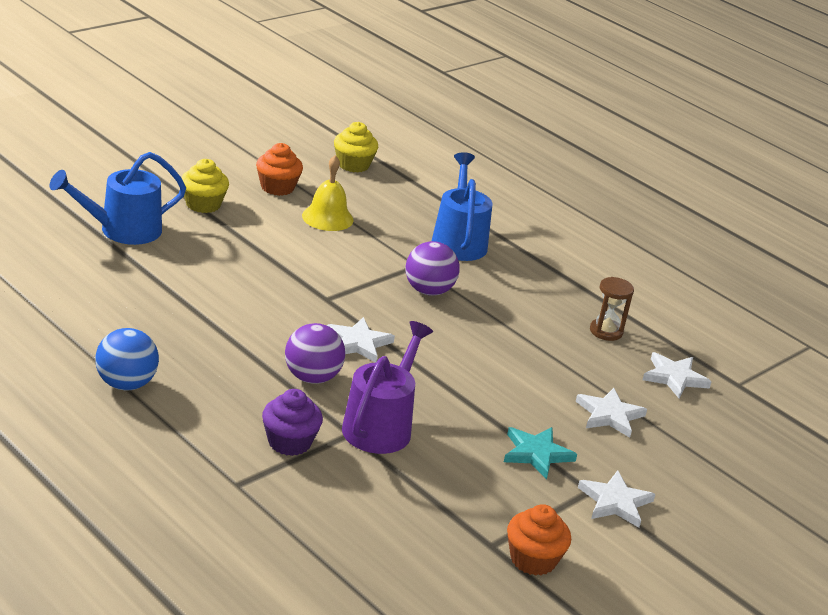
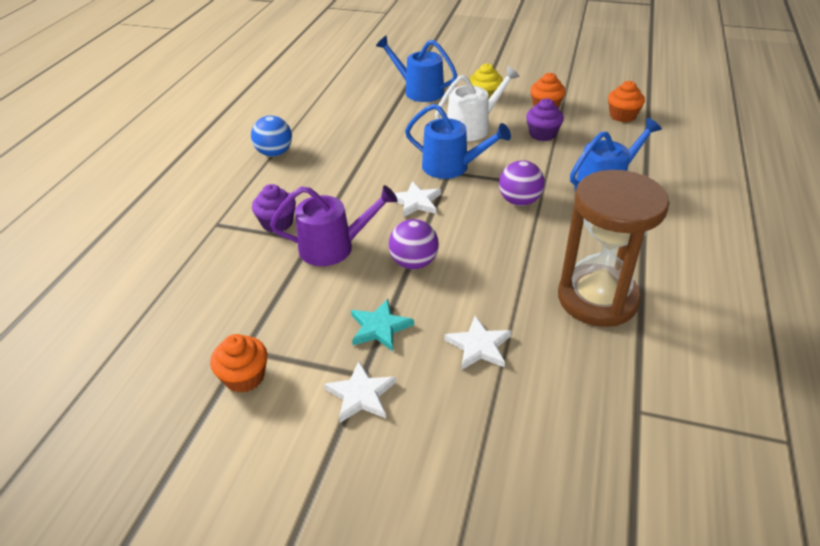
camera: 65 degrees right, 10 degrees up
purple ball [285,323,345,384] -> purple ball moved to [389,219,439,270]
yellow bell [302,155,354,231] -> purple cupcake [526,98,564,141]
yellow cupcake [334,122,378,172] -> orange cupcake [608,81,645,122]
brown hourglass [590,277,634,341] -> brown hourglass [558,170,670,327], size x2.44
white star [642,352,711,398] -> none
none -> blue watering can [405,104,511,179]
none -> white watering can [435,66,520,141]

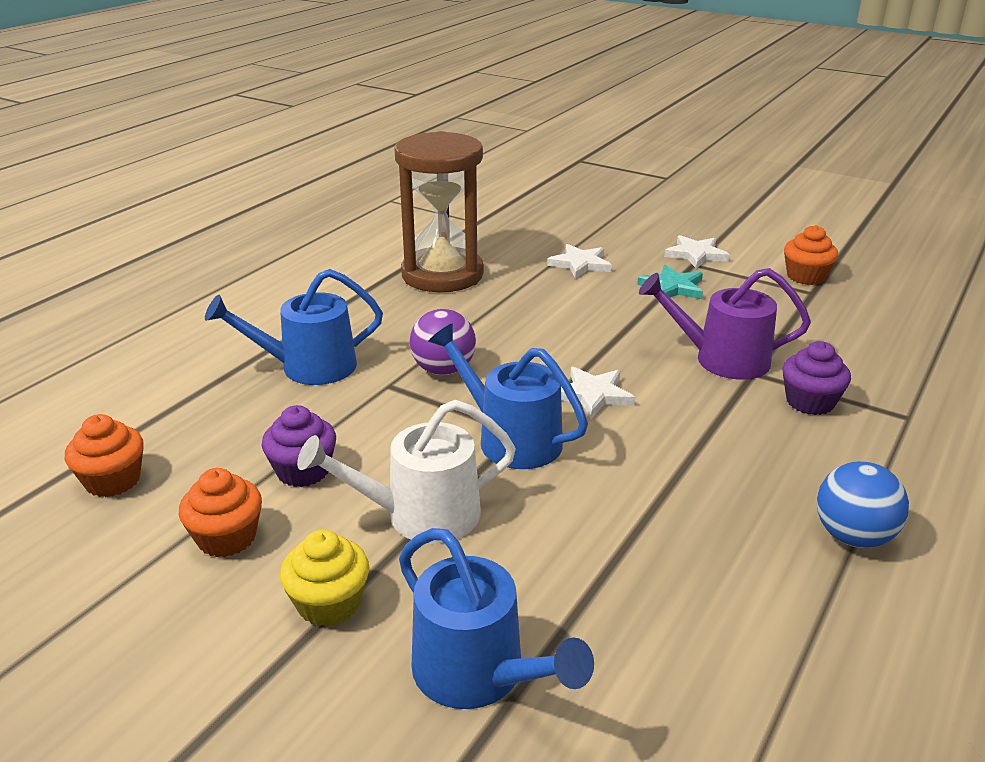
camera: 165 degrees left, 10 degrees down
purple ball [389,219,439,270] -> none

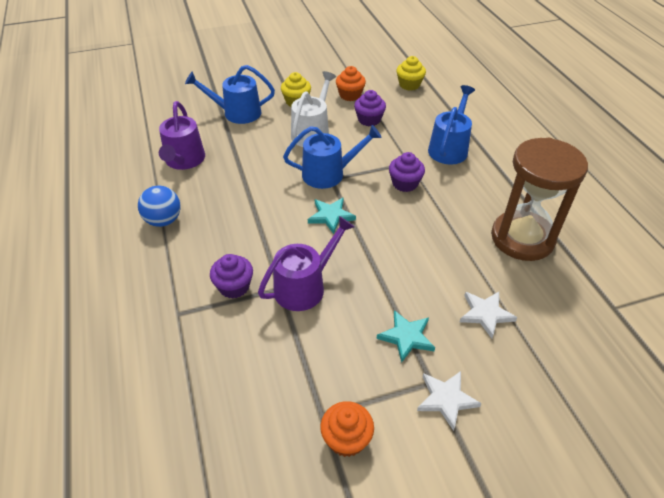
camera: 130 degrees right, 15 degrees up
orange cupcake [65,414,144,497] -> yellow cupcake [397,56,426,91]
purple ball [410,309,476,375] -> purple cupcake [389,152,425,192]
white star [561,367,635,419] -> turquoise star [308,198,356,234]
none -> purple watering can [159,101,205,170]

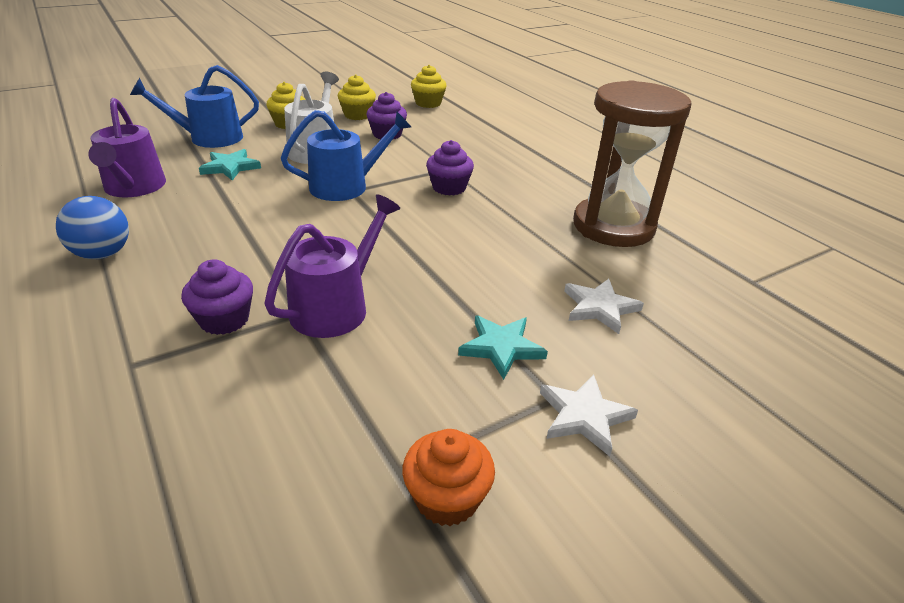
camera: 15 degrees left, 10 degrees down
turquoise star [308,198,356,234] -> turquoise star moved to [199,149,261,180]
orange cupcake [336,66,366,101] -> yellow cupcake [338,75,376,120]
blue watering can [428,85,475,165] -> none

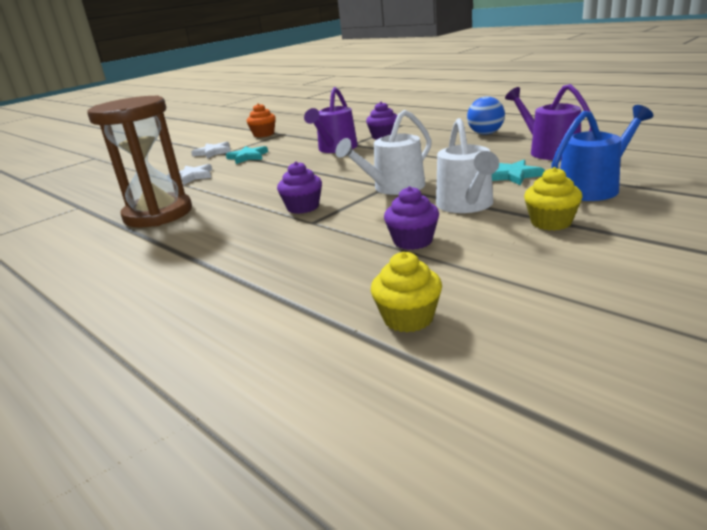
camera: 170 degrees right, 10 degrees down
blue watering can [281,110,411,201] -> white watering can [335,110,432,195]
yellow cupcake [338,75,376,120] -> none

